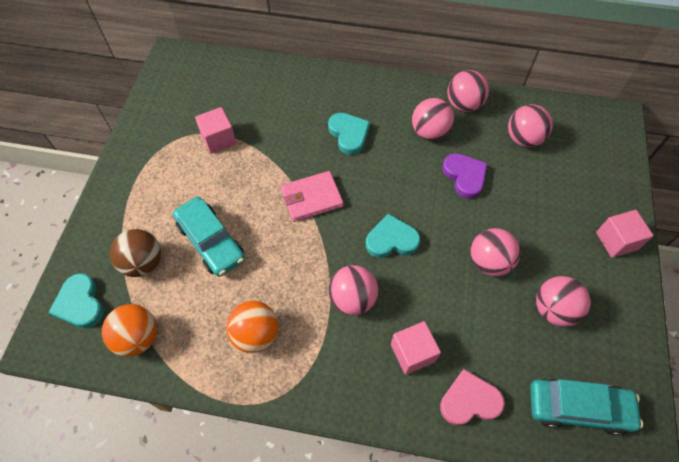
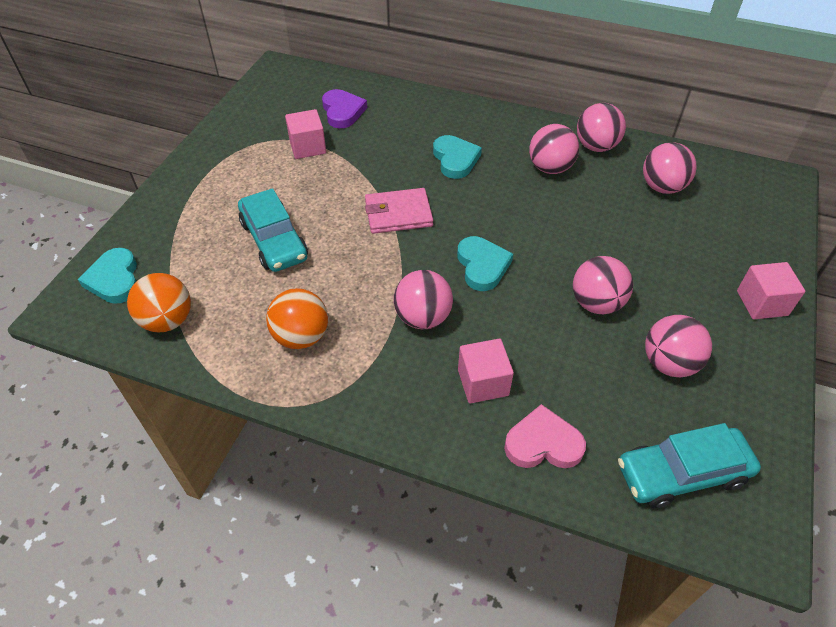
camera: 10 degrees right, 10 degrees down
brown ball [110,229,161,277] -> none
turquoise heart [366,214,420,258] -> turquoise heart turned 75 degrees clockwise [457,236,513,291]
purple heart [442,153,488,199] -> purple heart moved to [322,89,367,128]
turquoise car [530,378,643,436] -> turquoise car turned 150 degrees clockwise [618,423,761,508]

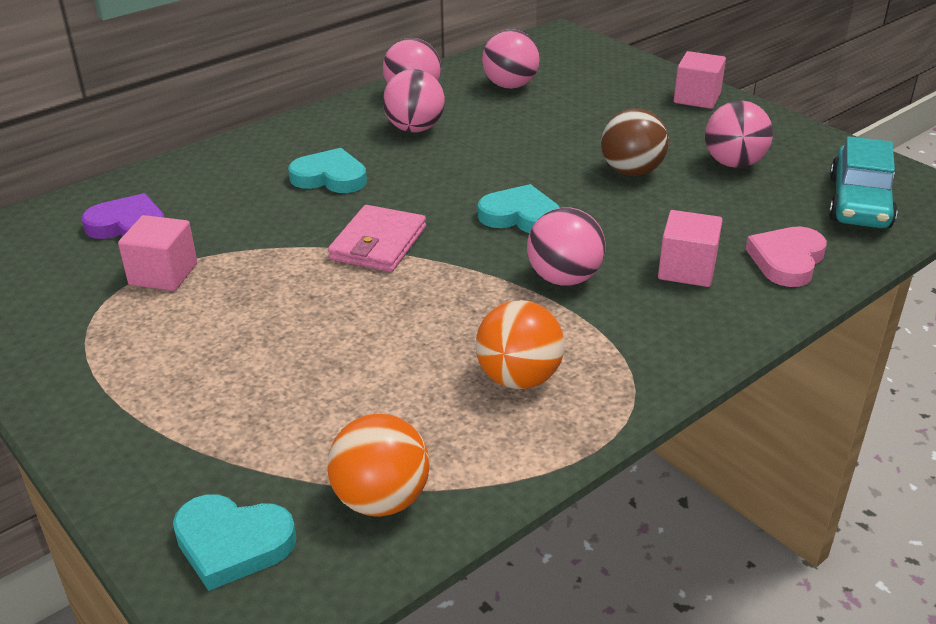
camera: 60 degrees left, 15 degrees down
turquoise car [238,188,308,272] -> none
pink ball [573,256,633,314] -> brown ball [601,108,669,176]

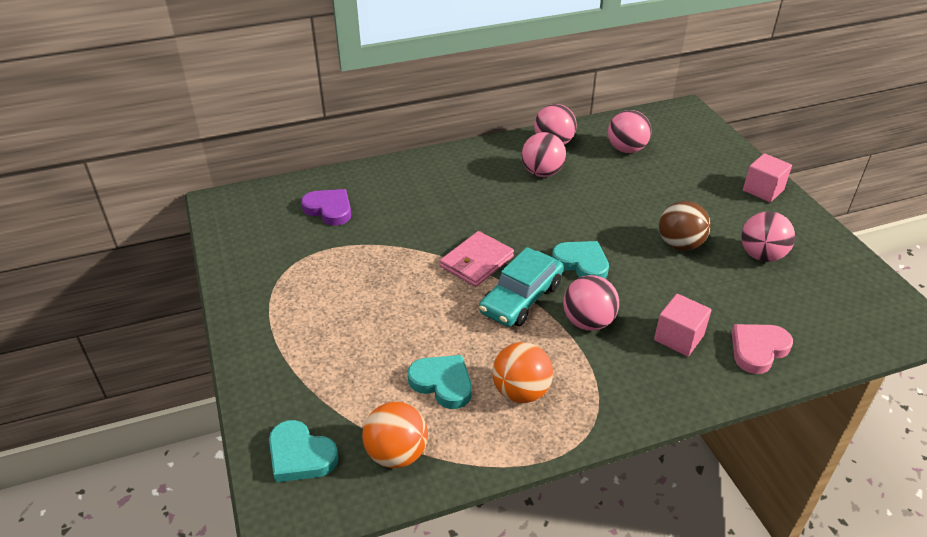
camera: 20 degrees right, 5 degrees up
pink cube [118,215,197,291] -> none
turquoise heart [288,148,367,193] -> turquoise heart moved to [408,355,472,409]
turquoise car [829,136,897,228] -> turquoise car moved to [479,247,564,327]

